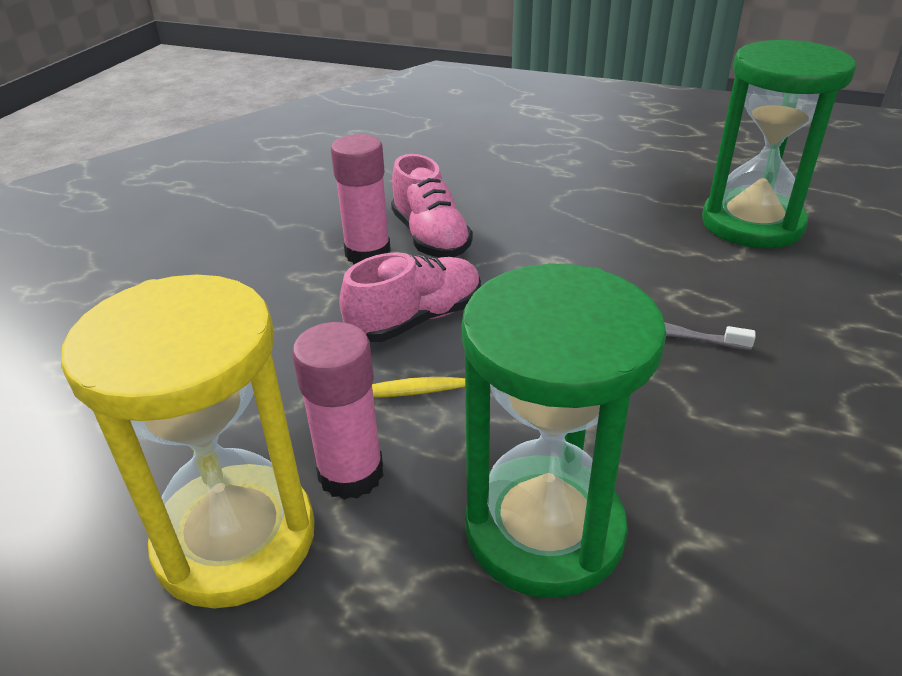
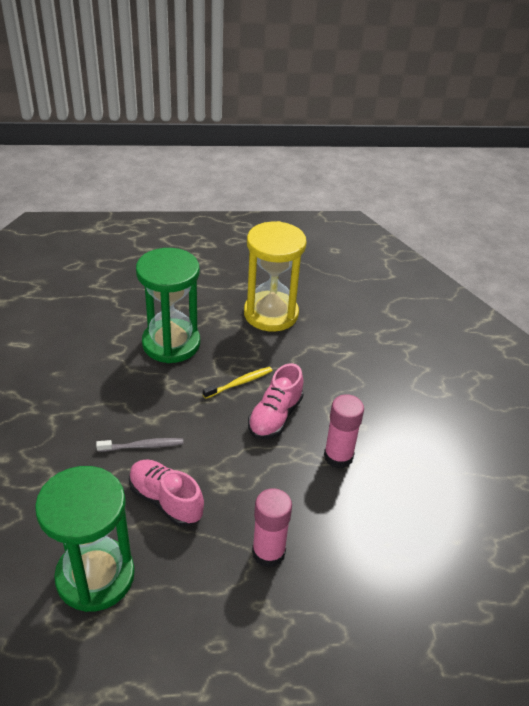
camera: 150 degrees right, 5 degrees up
pink glue stick [292,322,383,500] -> pink glue stick moved to [252,488,292,568]
pink shoe [391,154,473,258] -> pink shoe moved to [129,459,204,526]

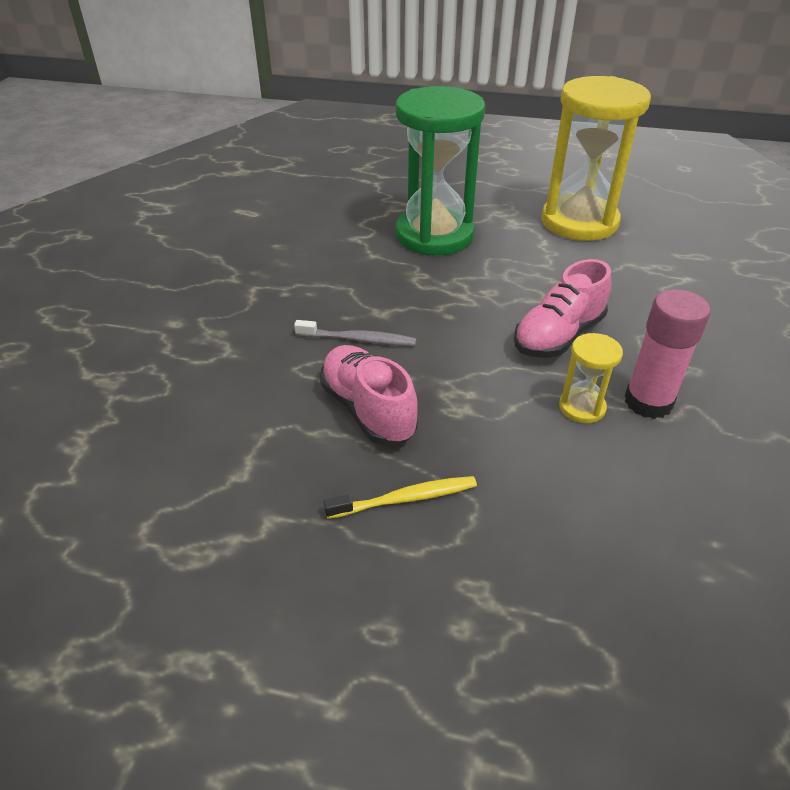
camera: 20 degrees right, 0 degrees up
green hourglass [35,466,135,612] -> none
yellow toothbrush [203,367,272,399] -> yellow toothbrush moved to [324,476,477,519]
pink glue stick [252,488,292,568] -> none
none -> yellow hourglass [559,333,623,423]

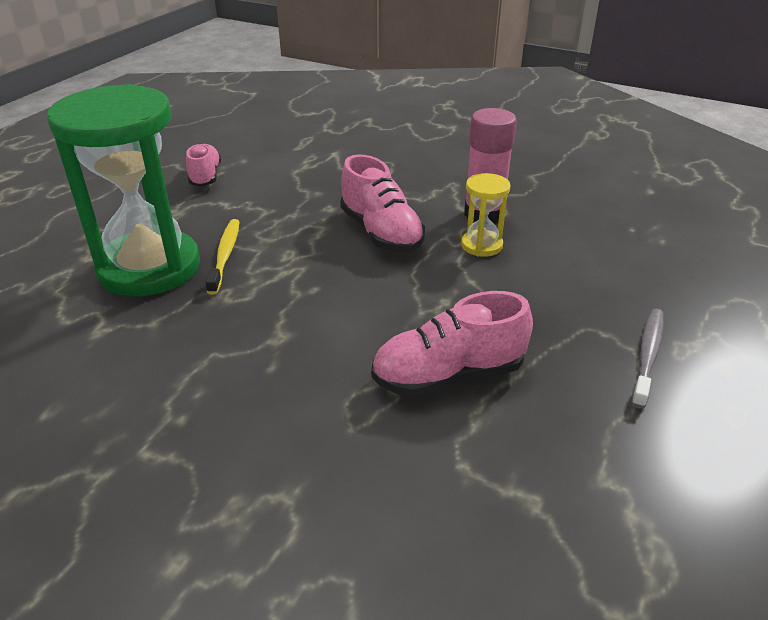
camera: 75 degrees left, 5 degrees down
grey toothbrush [294,320,416,346] -> grey toothbrush moved to [631,309,664,409]
yellow toothbrush [324,476,477,519] -> yellow toothbrush moved to [205,219,240,295]
yellow hourglass [541,76,651,241] -> pink shoe [186,143,221,186]

